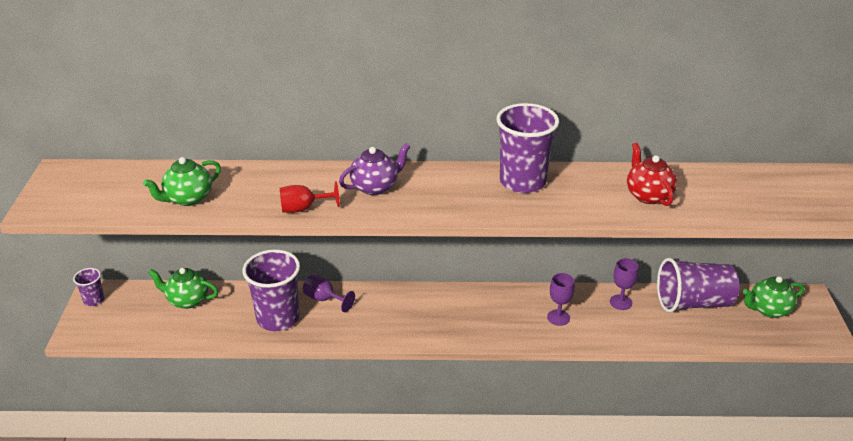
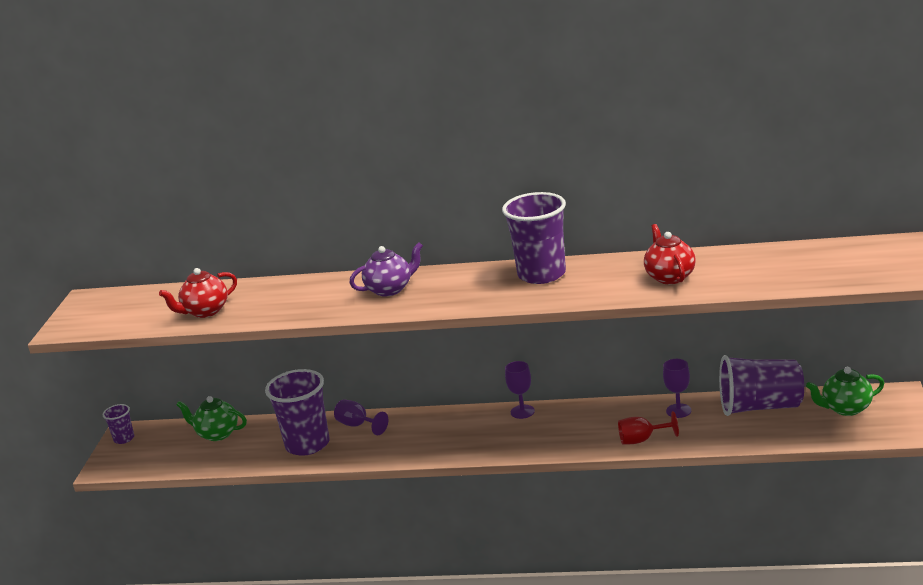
camera: 10 degrees right, 10 degrees down
green teapot [143,157,221,206] -> red teapot [159,268,237,318]
red goblet [280,181,340,213] -> red goblet moved to [618,411,679,445]
purple goblet [547,273,575,326] -> purple goblet moved to [505,361,535,419]

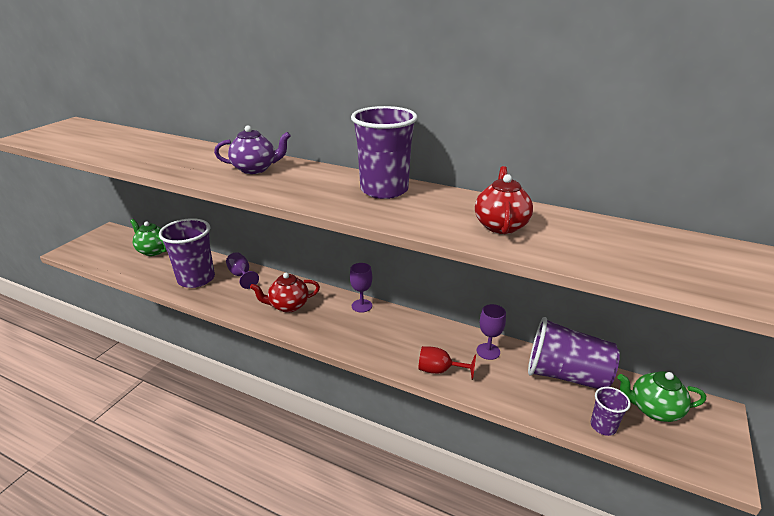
camera: 15 degrees right, 5 degrees up
purple cup [103,404,134,444] -> purple cup moved to [591,387,631,436]
red teapot [159,268,237,318] -> red teapot moved to [250,273,320,313]

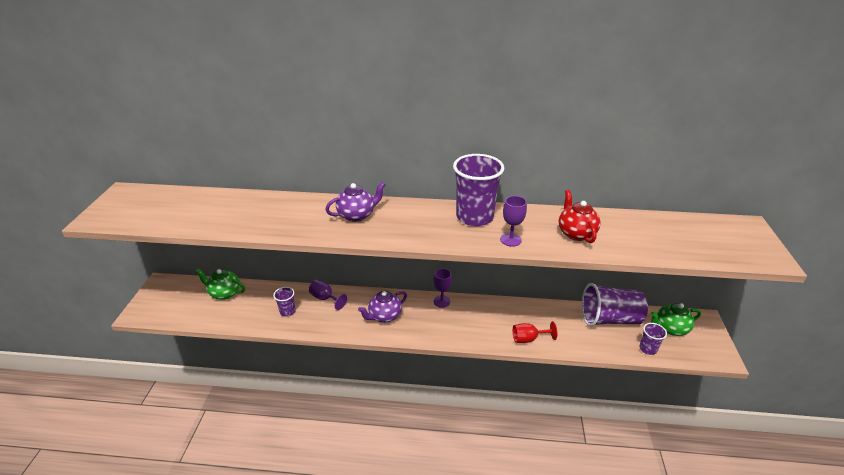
camera: 20 degrees left, 5 degrees up
purple cup [159,218,215,288] -> purple cup [273,287,296,317], size x0.48
red teapot [250,273,320,313] -> purple teapot [358,291,407,323]
purple goblet [477,304,506,360] -> purple goblet moved to [500,196,527,247]

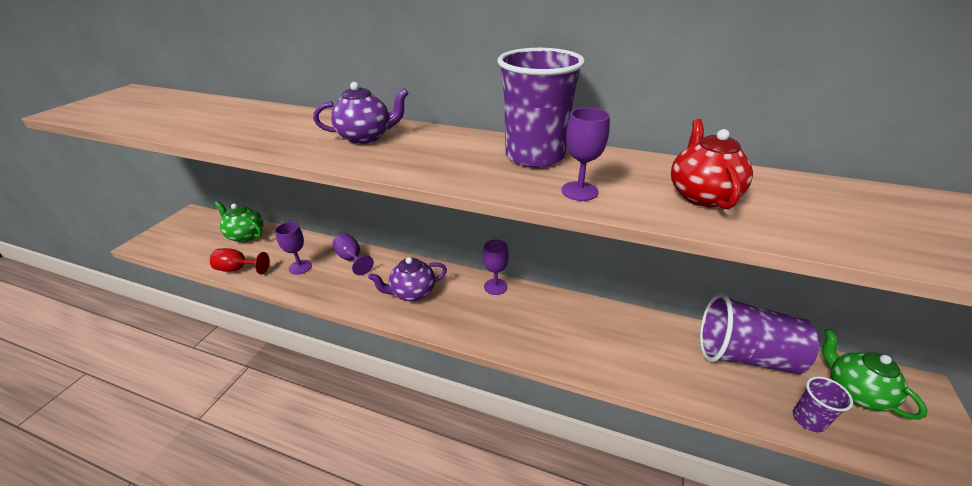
camera: 15 degrees right, 0 degrees up
purple cup [273,287,296,317] -> purple goblet [275,222,312,275]
red goblet [513,321,558,343] -> red goblet moved to [210,248,270,274]
green teapot [651,303,701,336] -> green teapot turned 60 degrees clockwise [822,329,928,420]

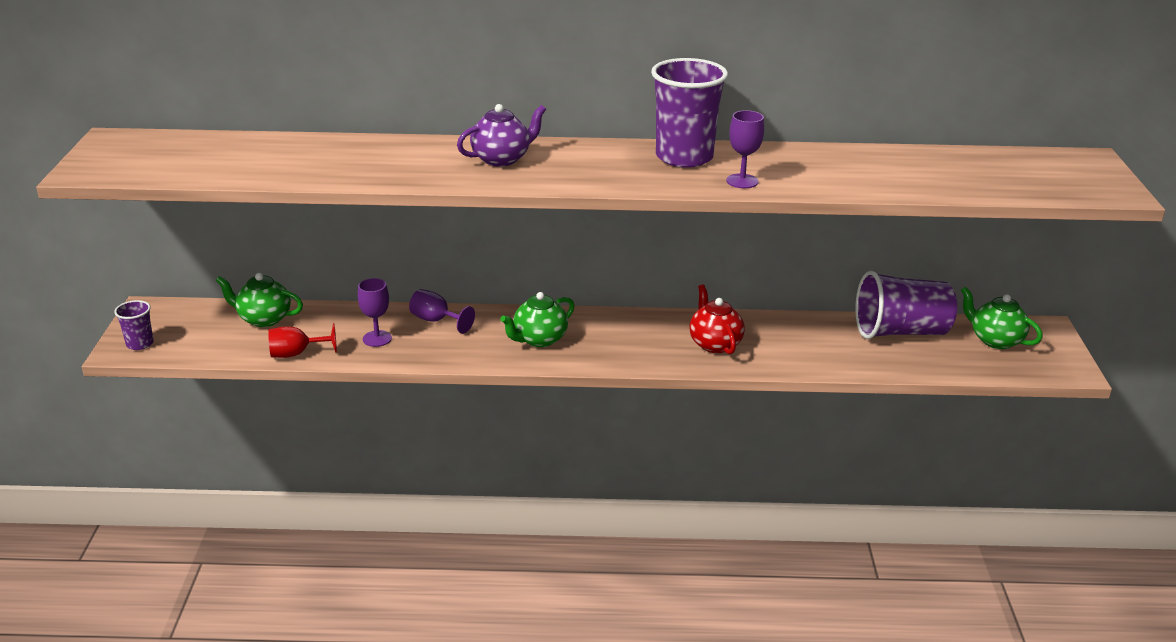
camera: 20 degrees left, 5 degrees down
purple teapot [368,257,447,302] -> green teapot [500,292,575,347]
purple goblet [483,240,509,295] -> none
red teapot [671,119,753,209] -> red teapot moved to [689,284,745,354]
purple cup [793,376,853,432] -> purple cup moved to [114,300,154,350]

